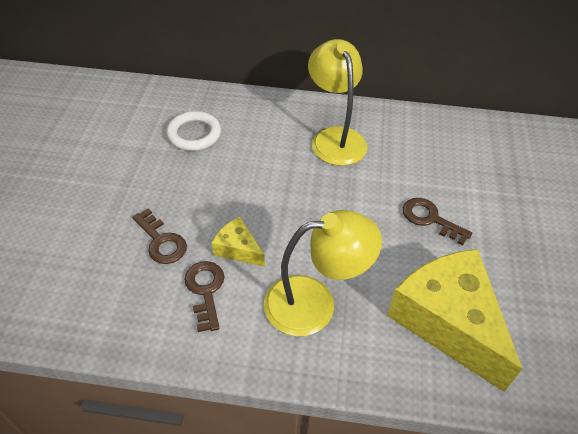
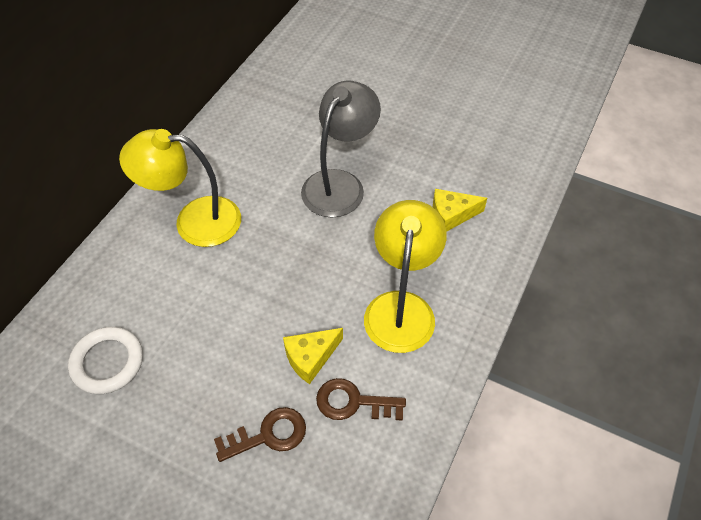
camera: 70 degrees left, 5 degrees up
yellow cheese [387,249,523,392] -> yellow cheese [433,189,487,231], size x0.46
brown key [403,198,472,246] -> grey lamp [301,80,381,218]

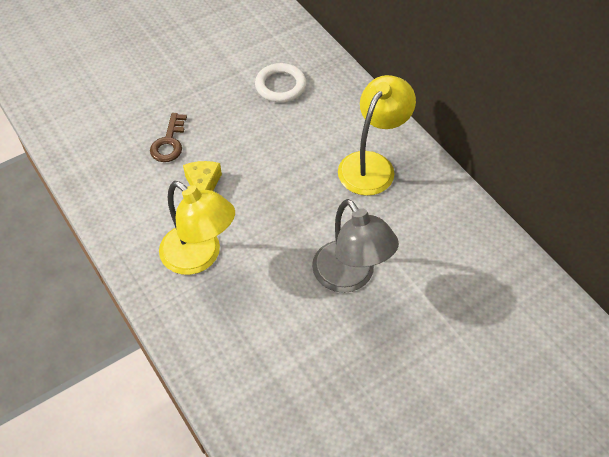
camera: 120 degrees right, 0 degrees up
brown key [316,378,406,421] -> none
yellow cheese [433,189,487,231] -> none

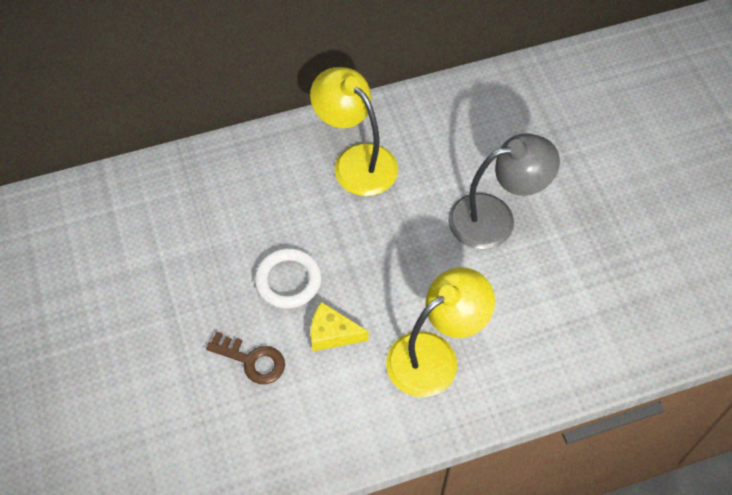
camera: 75 degrees left, 5 degrees up
white ring [255,63,306,103] -> white ring moved to [255,248,321,309]

